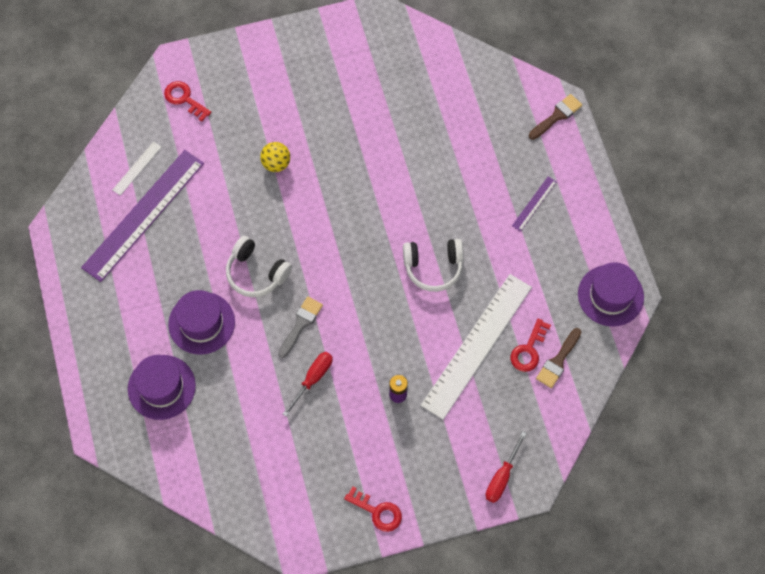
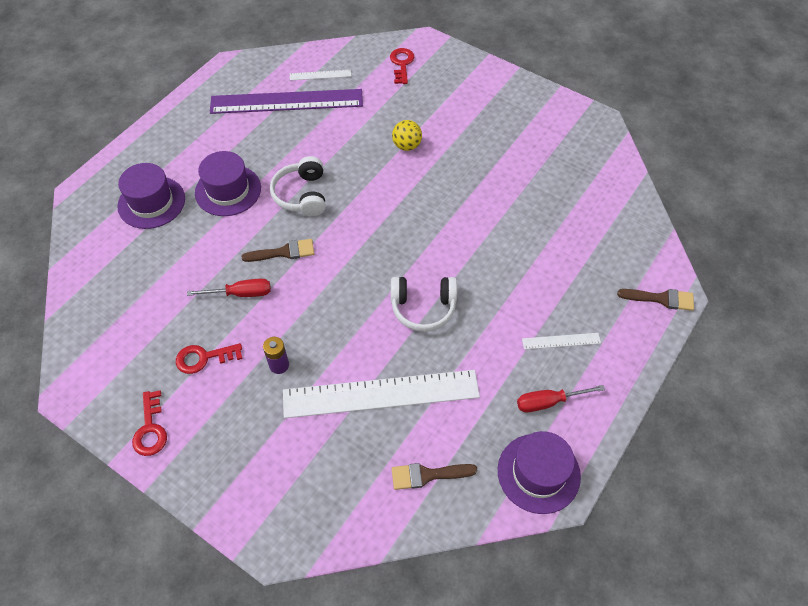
camera: 50 degrees right, 10 degrees down
grey brush [278,296,323,358] -> brown brush [242,239,314,262]
white headphones [403,239,464,292] -> white headphones turned 45 degrees counterclockwise [391,277,457,332]
red screwdriver [486,431,527,503] -> red screwdriver moved to [517,385,605,412]
red key [511,319,551,372] -> red key moved to [176,343,242,374]
purple ruler [512,177,557,231] -> white ruler [522,333,601,349]

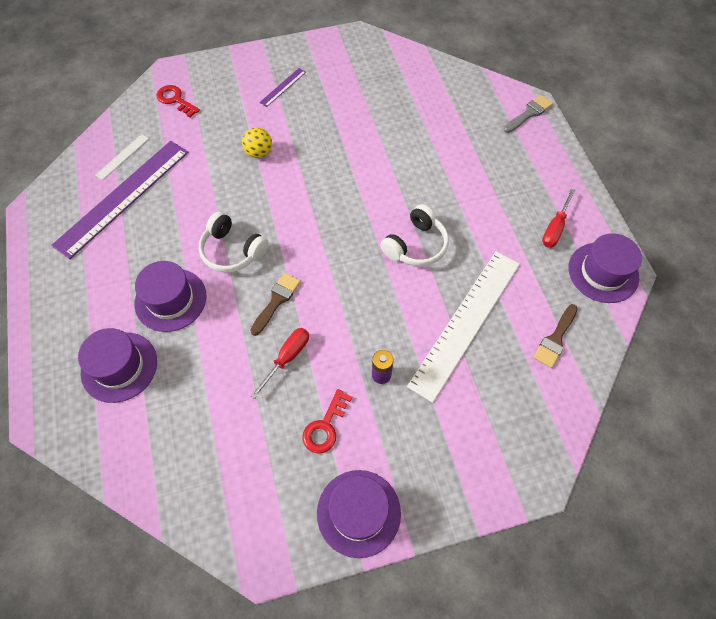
camera: 50 degrees left, 5 degrees up
red key [132,390,167,456] -> purple hat [317,470,401,558]
white ruler [522,333,601,349] -> none
brown brush [617,289,694,311] -> grey brush [504,95,553,133]
none -> purple ruler [259,68,306,107]

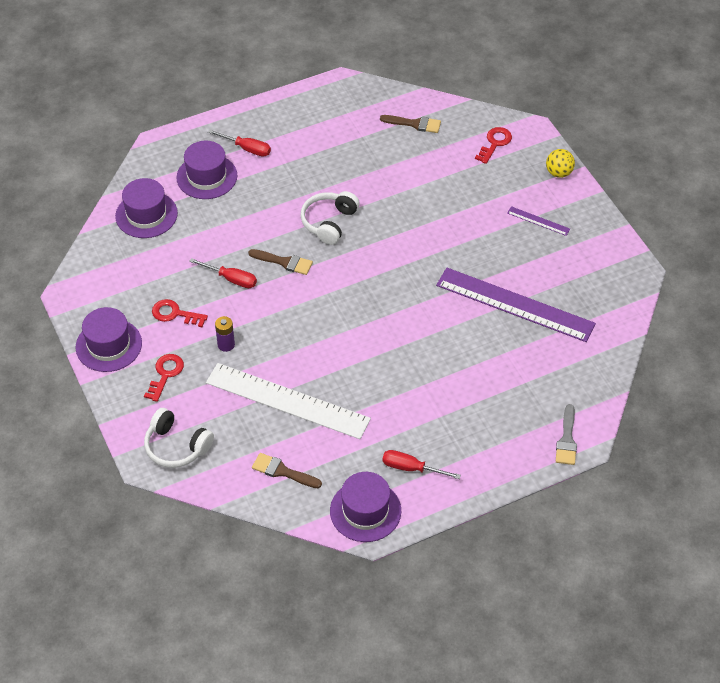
camera: 80 degrees right, 10 degrees down
purple ruler [51,141,189,259] -> purple ruler moved to [436,268,596,342]
white ruler [95,134,149,180] -> brown brush [380,115,441,133]
purple hat [134,261,206,332] -> purple hat moved to [115,178,178,238]
yellow ball [242,127,272,158] -> yellow ball moved to [546,149,575,178]
white headphones [380,204,449,266] -> white headphones moved to [144,408,214,468]
grey brush [504,95,553,133] -> grey brush turned 60 degrees clockwise [556,404,577,465]
none -> red key [144,354,184,402]
none -> red screwdriver [208,130,271,157]

